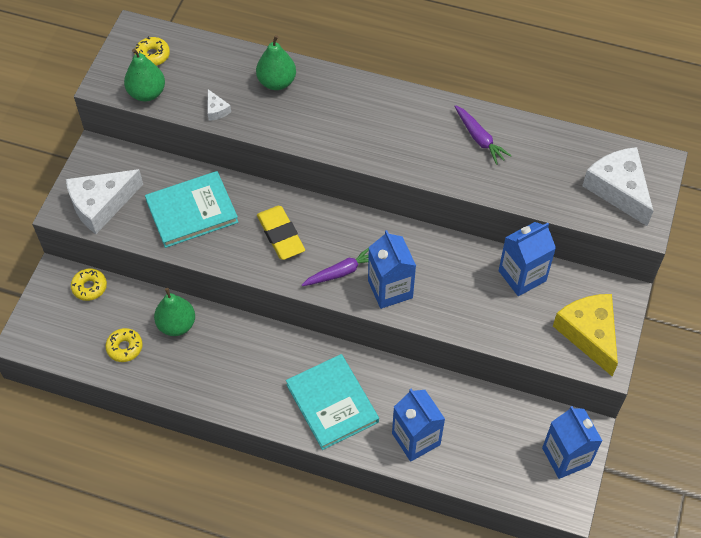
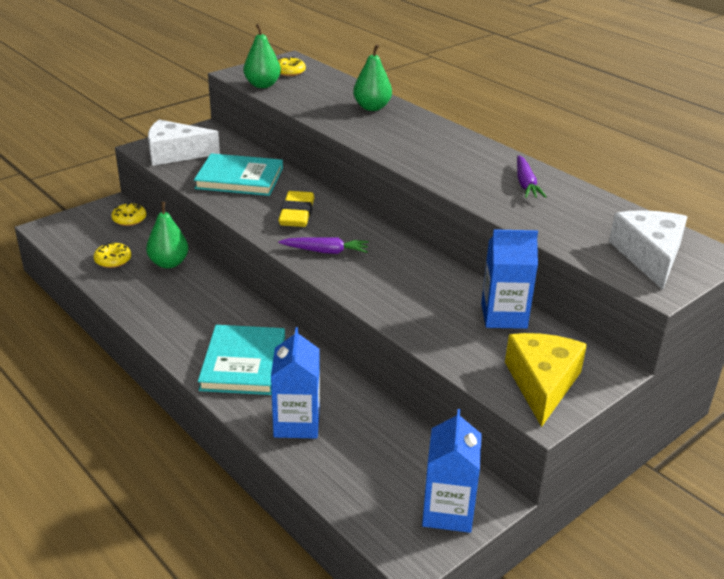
camera: 30 degrees right, 25 degrees down
white cheese [208,89,231,121] -> none
blue carton [368,230,416,309] -> none

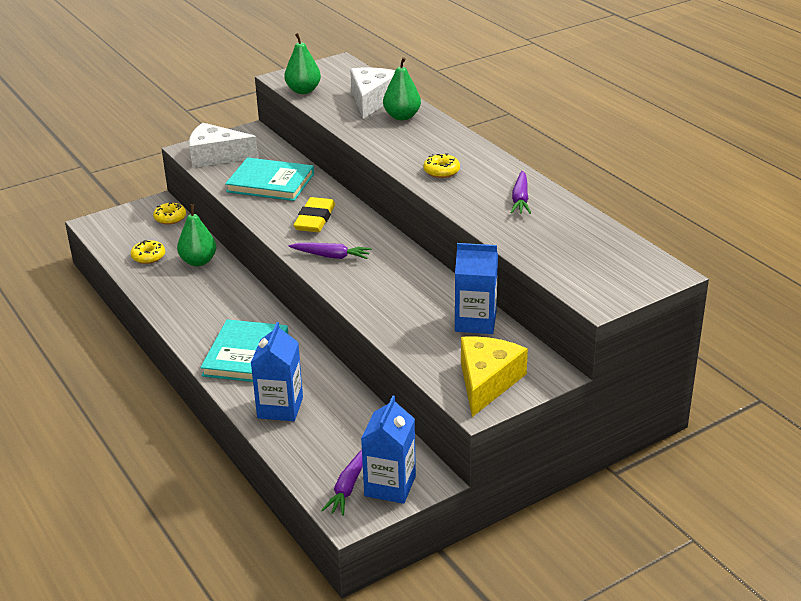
camera: 10 degrees right, 0 degrees up
yellow donut [278,57,306,76] -> yellow donut moved to [423,153,460,178]
white cheese [609,210,687,290] -> white cheese moved to [350,68,395,119]
none -> purple carrot [321,450,363,516]

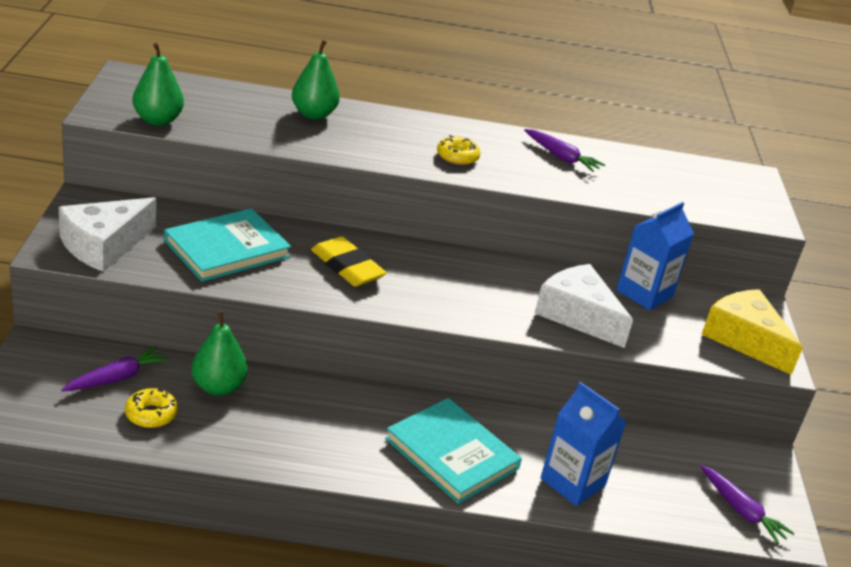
camera: 60 degrees left, 0 degrees up
yellow donut [153,203,186,224] -> none
purple carrot [289,243,371,259] -> purple carrot moved to [61,346,169,392]
white cheese [350,68,395,119] -> white cheese moved to [535,264,633,348]
blue carton [361,396,416,504] -> none

